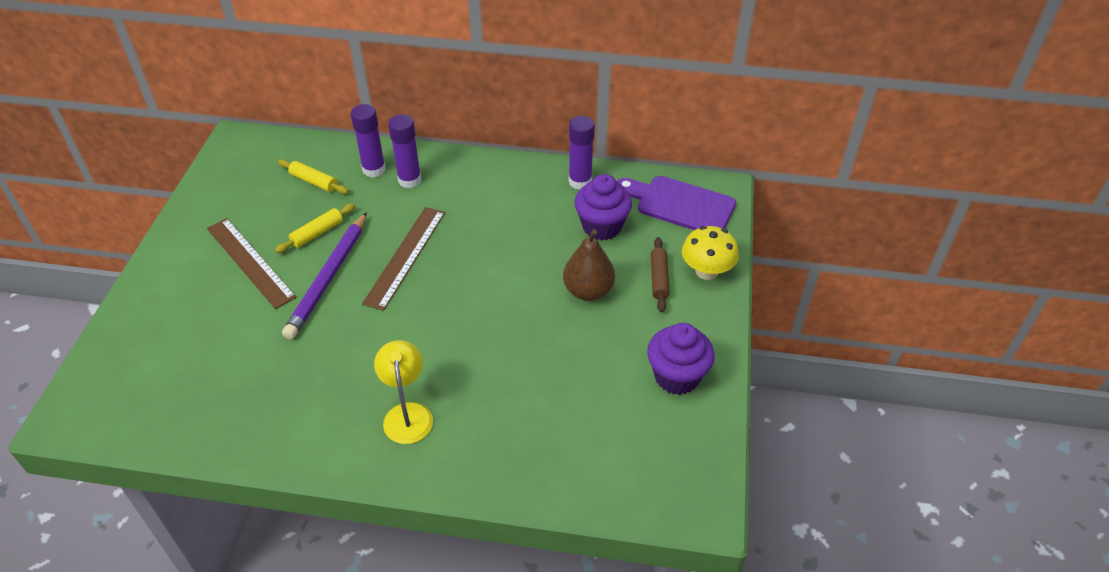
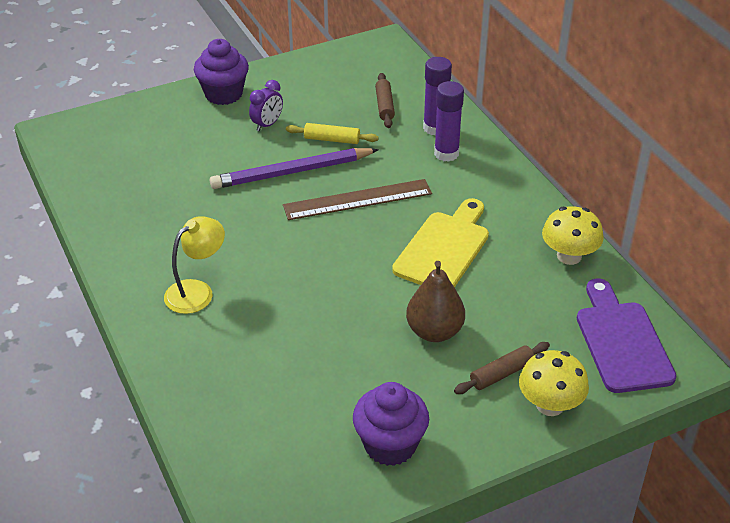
camera: 55 degrees right, 5 degrees down
brown ruler [207,218,297,309] -> purple clock [249,80,283,131]
yellow rolling pin [278,159,349,194] -> brown rolling pin [375,73,395,128]
purple glue stick [569,116,595,190] -> yellow mushroom [542,206,604,265]
purple cupcake [574,174,632,241] -> purple cupcake moved to [194,39,249,105]
none -> yellow cutting board [392,198,489,288]

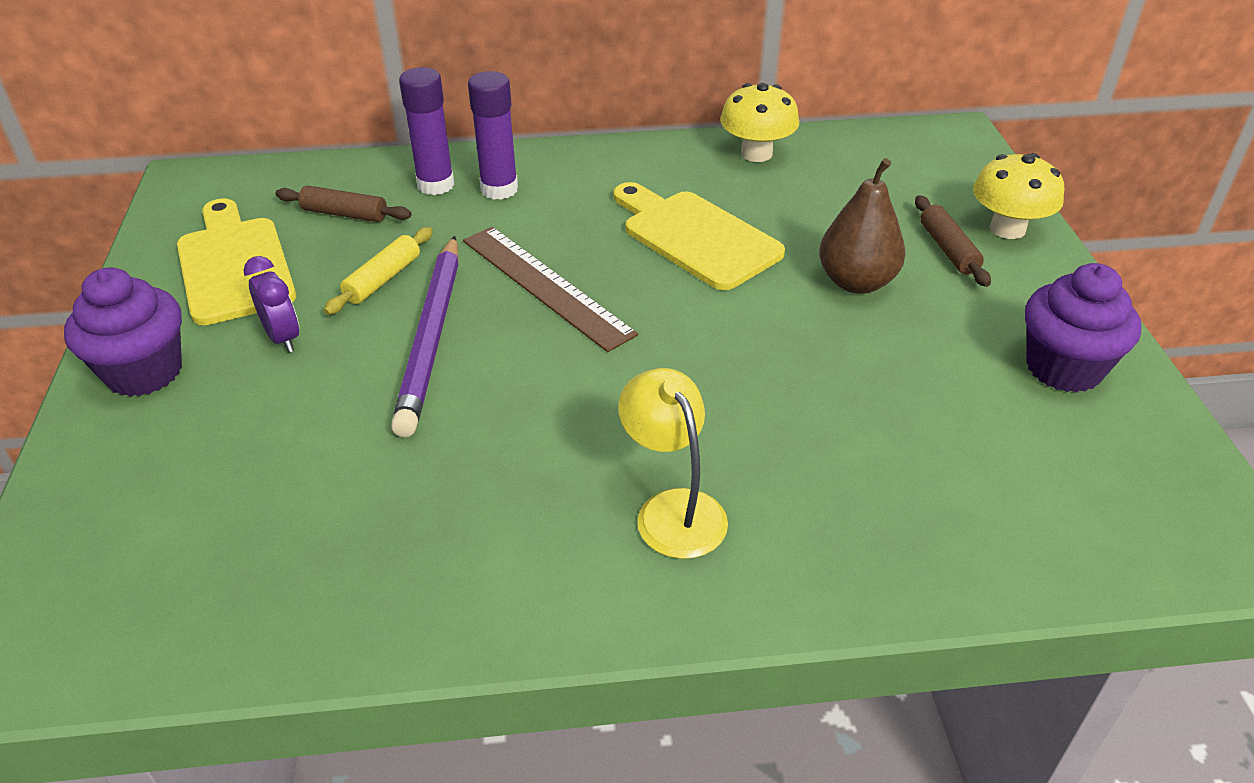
camera: 70 degrees left, 0 degrees up
brown ruler [283,179,432,220] -> brown ruler turned 45 degrees counterclockwise [463,227,638,352]
purple cutting board [577,279,676,393] -> none
none -> yellow cutting board [177,198,296,325]

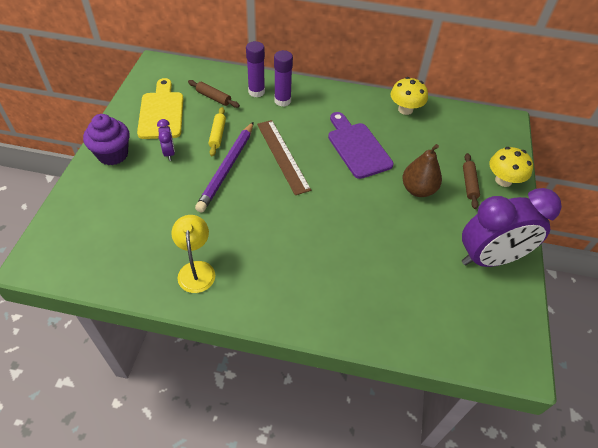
camera: 15 degrees right, 10 degrees up
yellow rolling pin [324,227,433,315] -> yellow rolling pin turned 45 degrees counterclockwise [208,107,226,156]
yellow cutting board [613,182,785,290] -> purple cutting board [328,112,394,179]
yellow lamp [618,368,728,559] -> yellow lamp moved to [172,215,215,293]
purple cupcake [1025,263,1141,393] -> purple clock [462,188,562,267]

